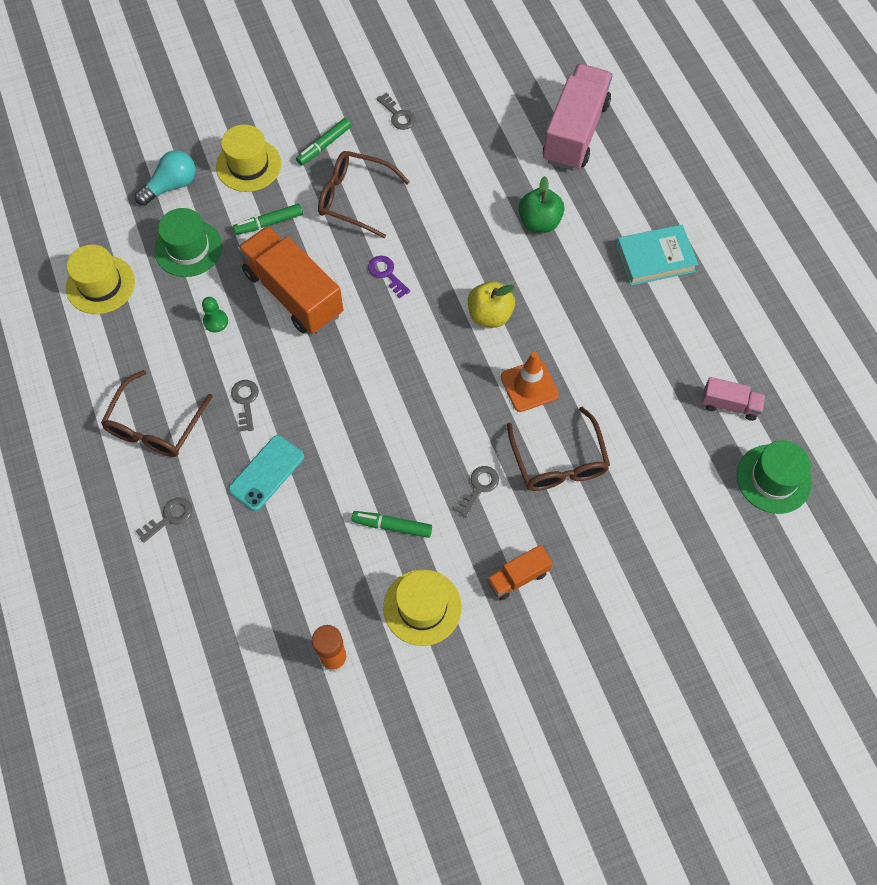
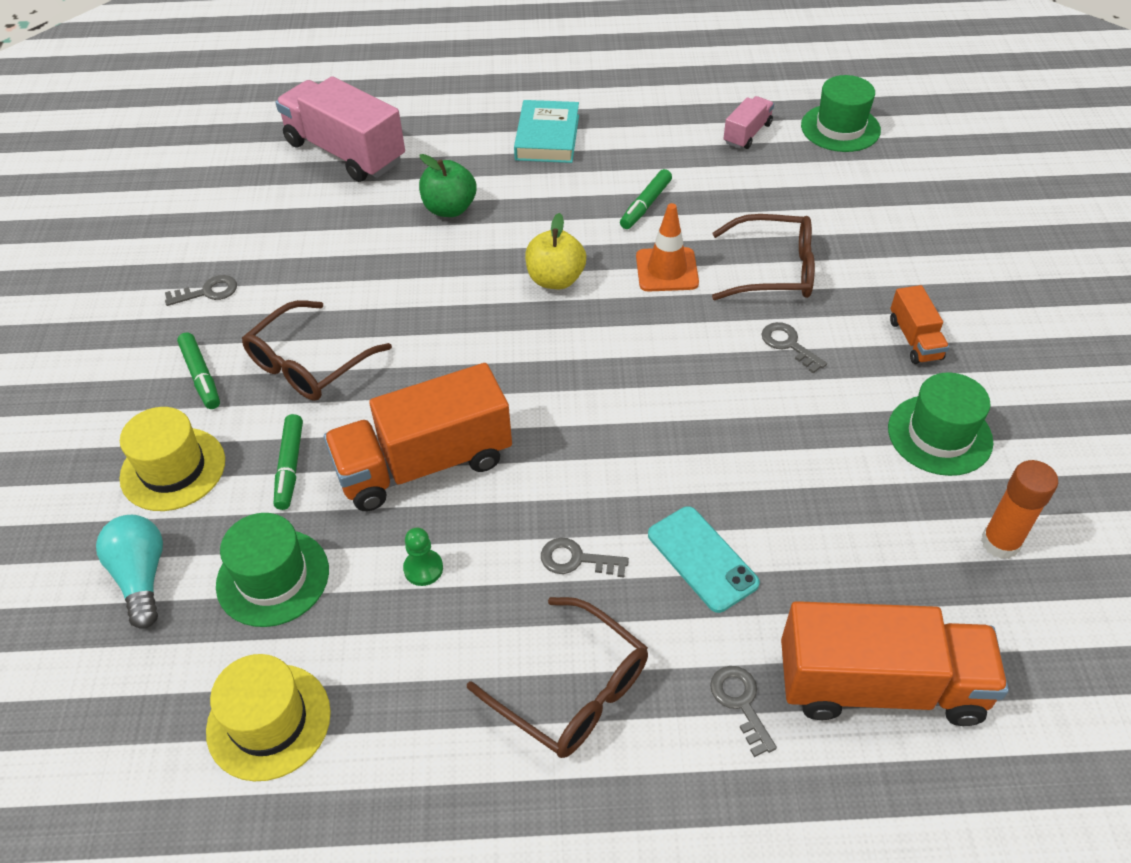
camera: 70 degrees left, 15 degrees down
green marker [352,511,432,538] -> green marker moved to [620,169,672,229]
purple key [368,256,410,298] -> none
yellow hat [383,569,462,646] -> green hat [888,372,993,476]
none -> orange truck [781,601,1009,726]

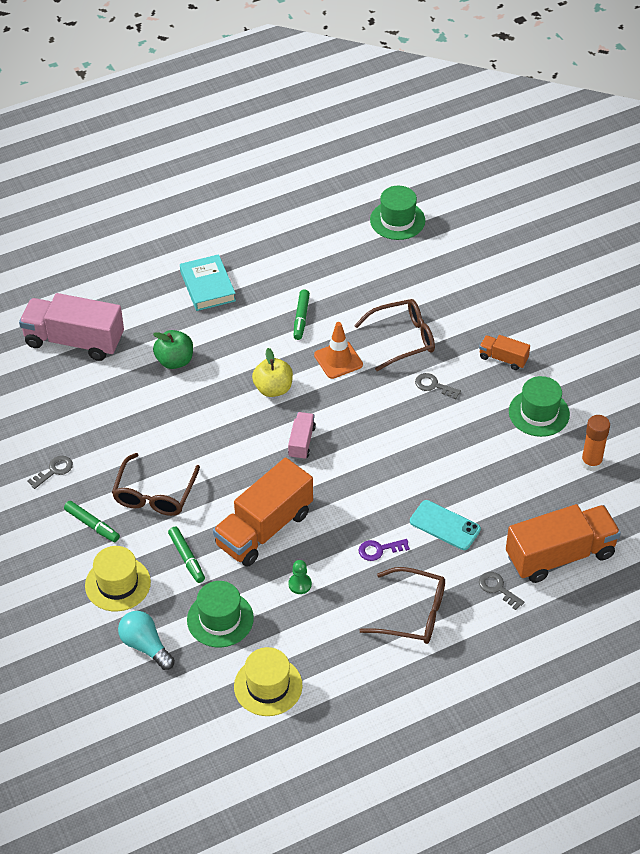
camera: 25 degrees left, 0 degrees up
grey key [541,538,629,578] -> purple key [359,539,410,561]
pink truck [723,96,774,149] -> pink truck moved to [288,412,316,460]
orange truck [890,285,949,364] -> orange truck turned 150 degrees clockwise [479,335,530,370]

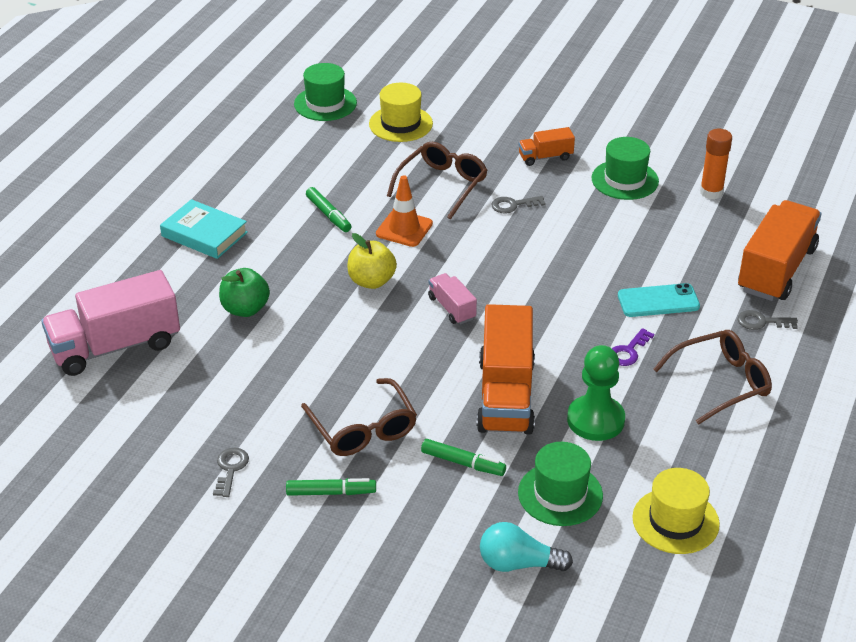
camera: 40 degrees left, 10 degrees down
yellow hat [85,546,151,611] -> yellow hat moved to [369,83,433,142]
green pawn [288,560,312,594] -> green pawn [567,345,625,441], size x2.02

